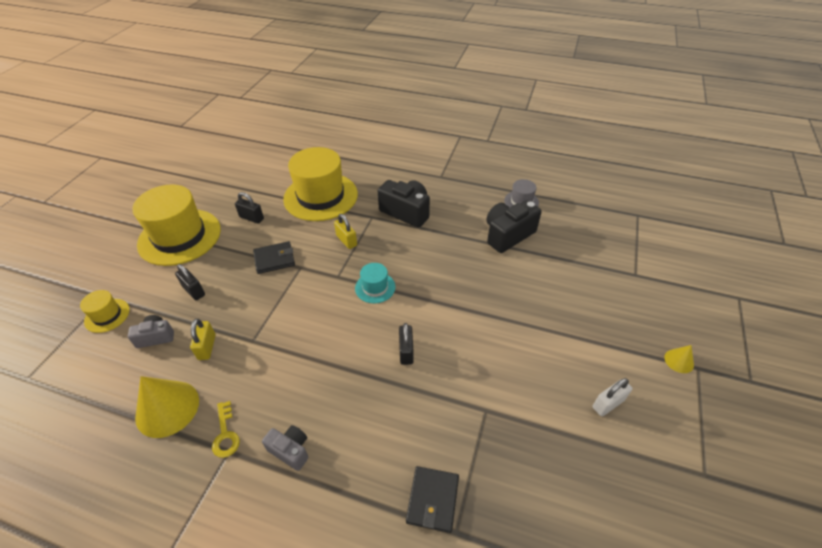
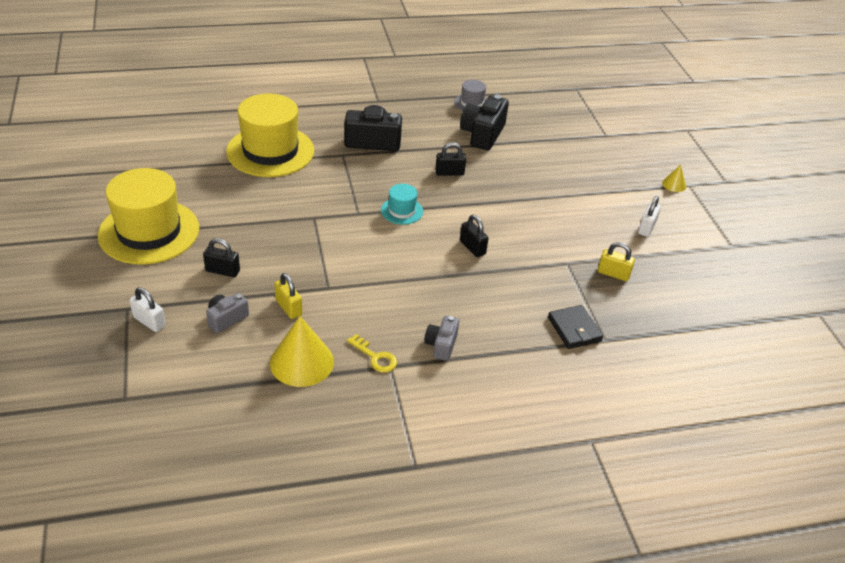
camera: 35 degrees left, 5 degrees down
yellow hat [80,290,130,333] -> white padlock [129,287,166,332]
black padlock [235,192,264,224] -> black padlock moved to [435,142,466,176]
black wallet [253,241,295,274] -> none
grey camera [262,425,308,471] -> grey camera turned 75 degrees counterclockwise [424,316,459,361]
yellow padlock [334,214,357,249] -> yellow padlock moved to [598,242,635,281]

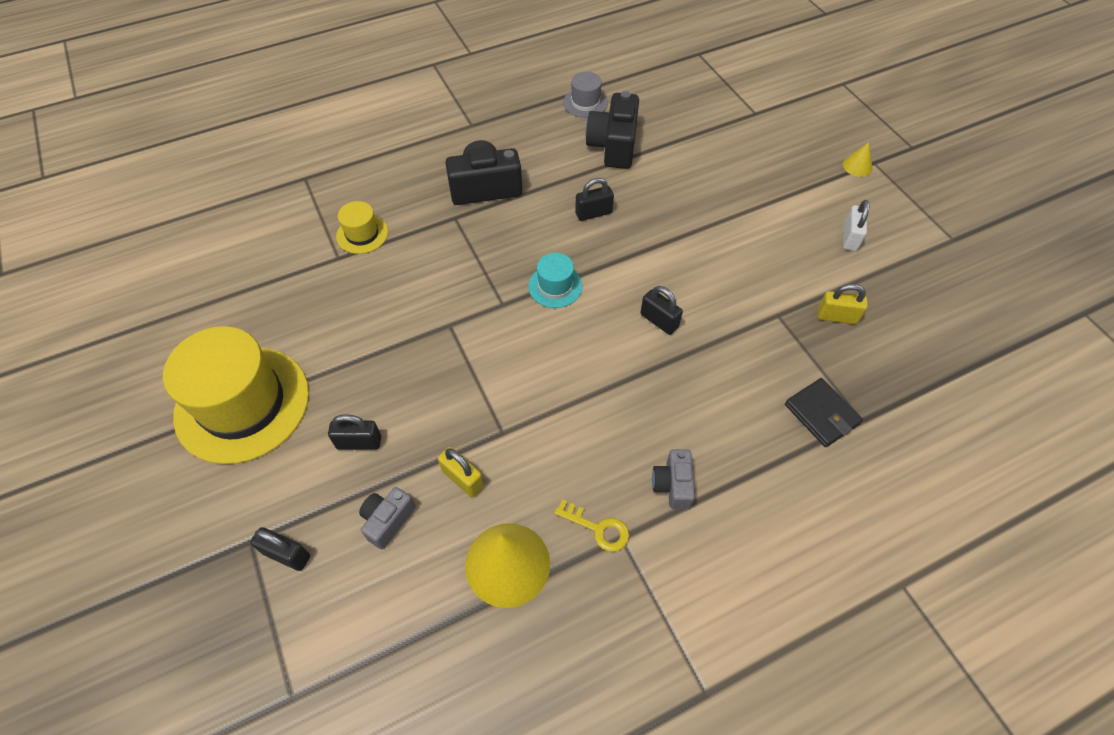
camera: 10 degrees left, 15 degrees up
white padlock [129,287,166,332] -> black padlock [250,527,310,571]
yellow hat [226,93,314,177] -> yellow hat [336,201,388,254], size x0.46

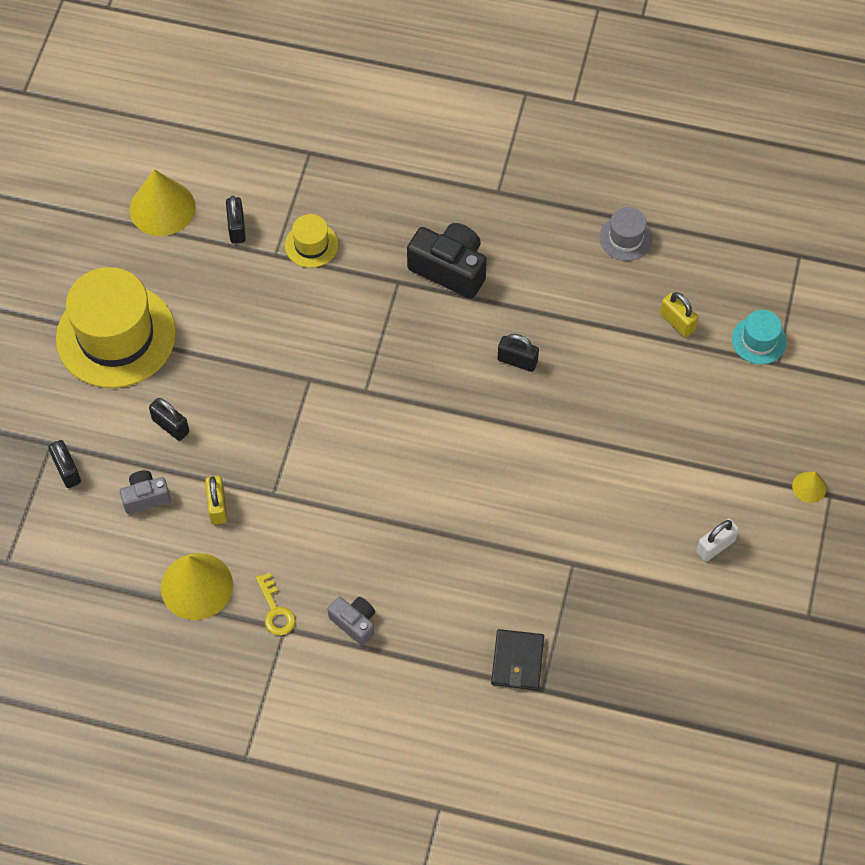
camera: 40 degrees right, 5 degrees up
turquoise hat [528,253,583,308] -> turquoise hat moved to [732,310,787,364]
black camera [585,91,639,169] -> none
black padlock [640,286,683,335] -> black padlock moved to [226,196,246,244]
grey camera [652,449,695,509] -> grey camera turned 90 degrees clockwise [328,597,375,646]
yellow padlock [818,284,868,324] -> yellow padlock moved to [660,292,698,337]
none -> yellow cone [130,169,195,236]

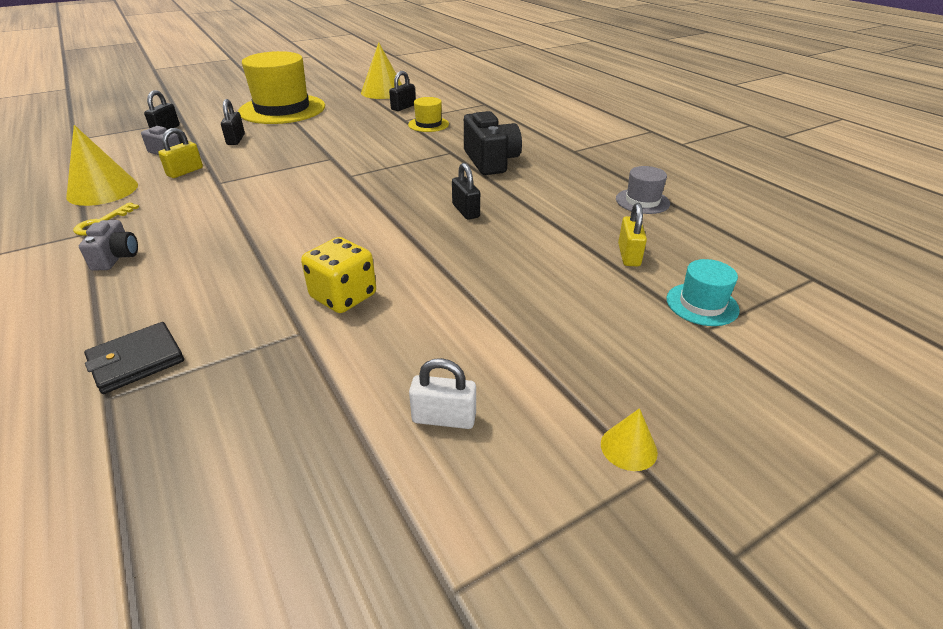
camera: 45 degrees right, 25 degrees down
none -> yellow dice [301,237,376,313]

